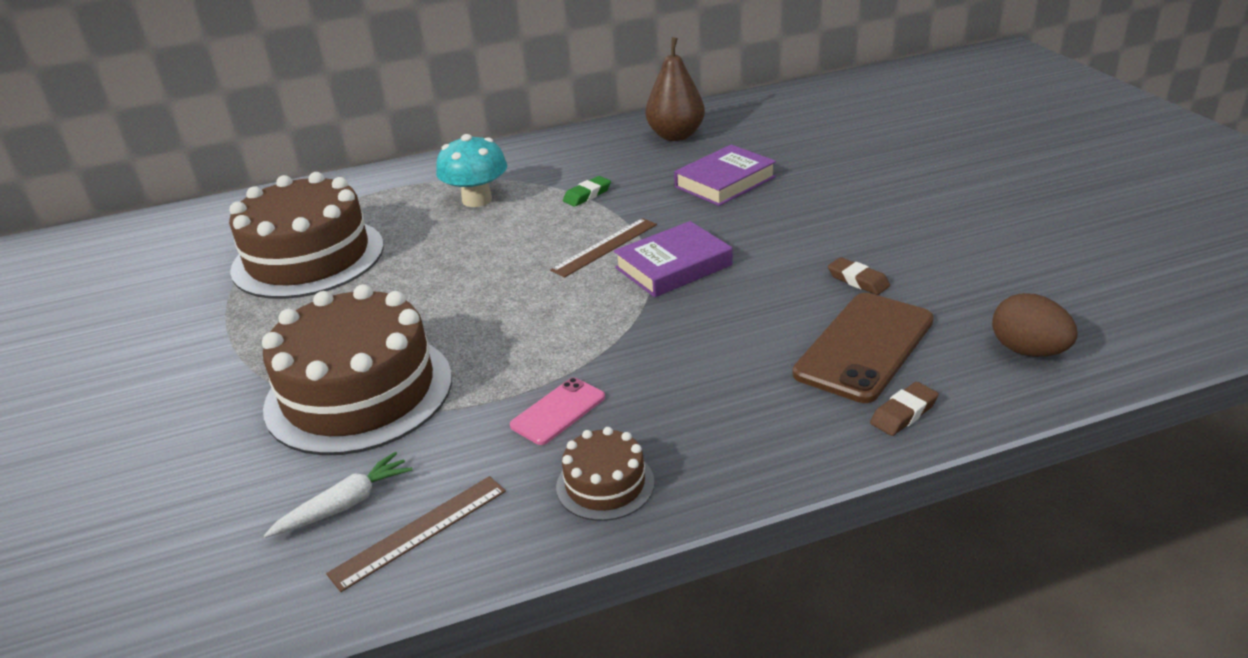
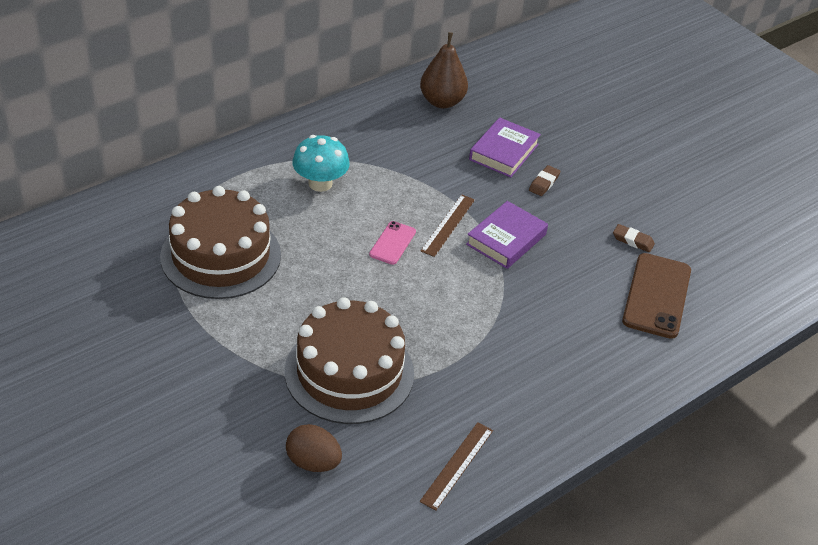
camera: 25 degrees left, 10 degrees up
white carrot [264,452,413,538] -> none
pink phone [510,378,605,445] -> pink phone moved to [369,221,416,265]
brown cake [556,427,655,521] -> none
green eraser [563,176,611,207] -> none
brown eraser [870,382,939,436] -> brown eraser moved to [529,165,560,196]
brown egg [992,293,1078,357] -> brown egg moved to [286,424,342,472]

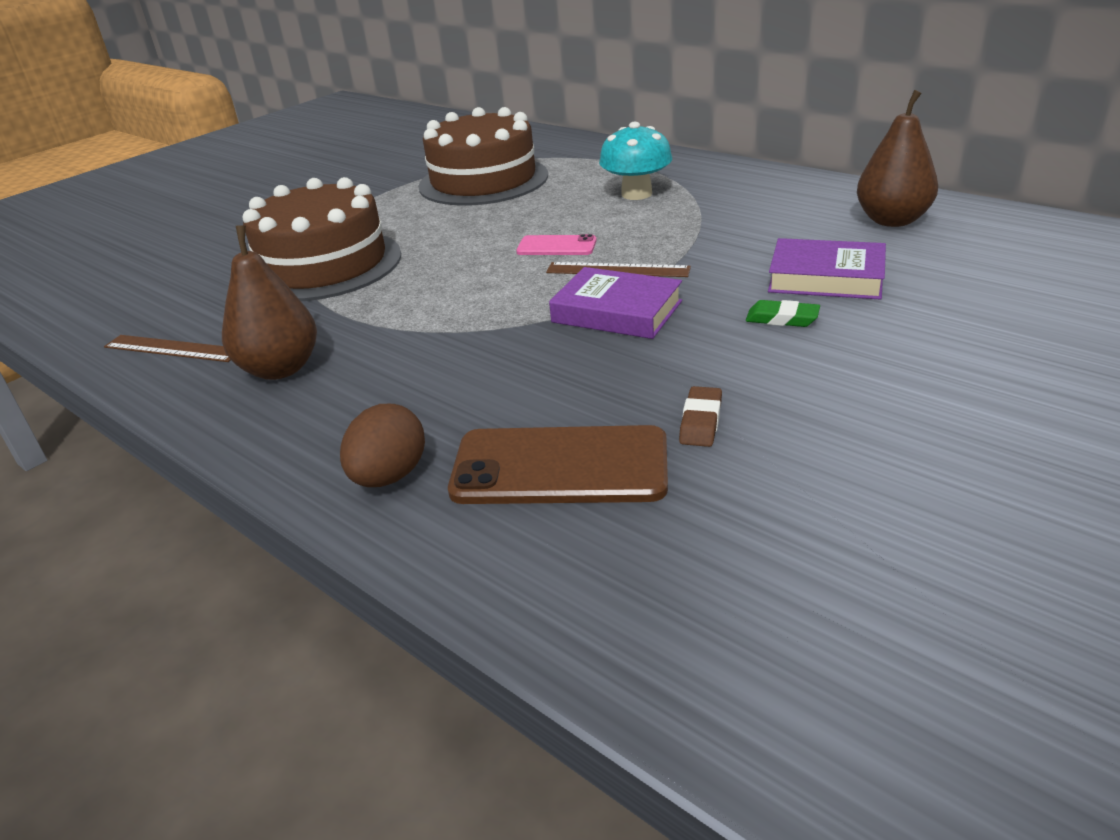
camera: 85 degrees right, 10 degrees down
brown egg [286,424,342,472] -> brown egg moved to [340,404,425,487]
brown eraser [529,165,560,196] -> green eraser [746,300,820,327]
none -> brown pear [222,226,317,380]

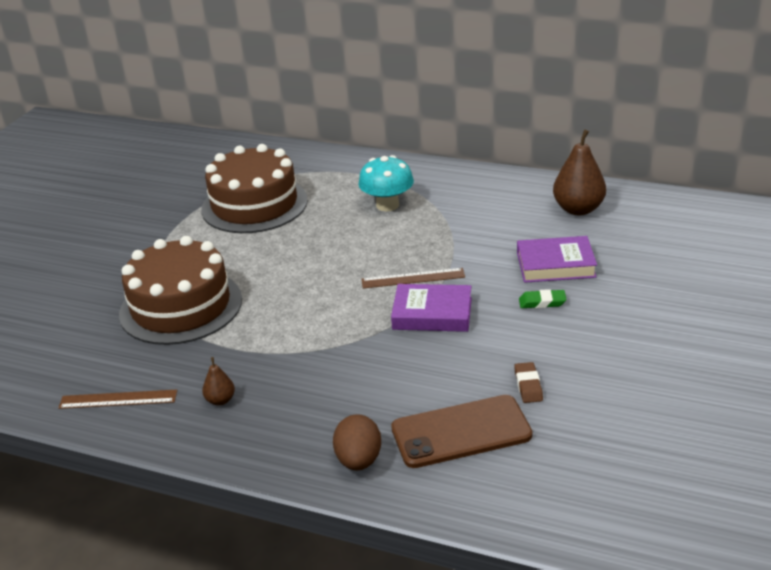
camera: 20 degrees left, 0 degrees up
brown pear [222,226,317,380] -> brown pear [202,357,235,405], size x0.49
pink phone [516,234,597,255] -> none

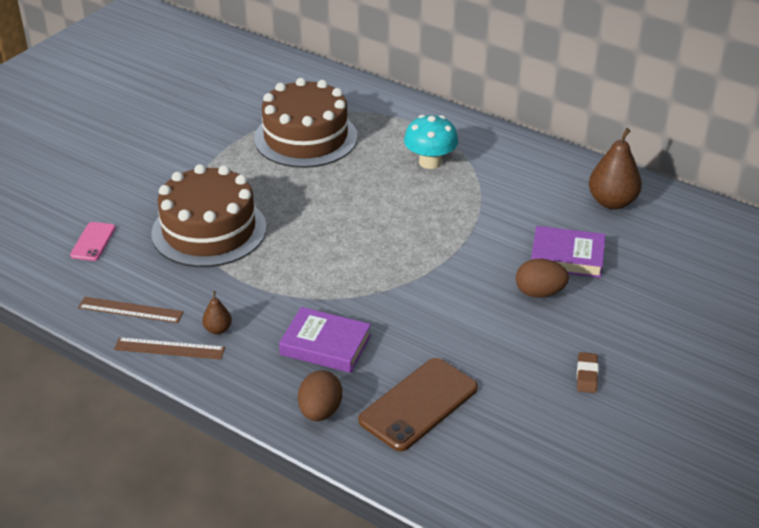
camera: 10 degrees right, 5 degrees up
brown ruler [362,268,465,289] -> brown ruler moved to [114,337,225,359]
purple book [391,284,472,332] -> purple book moved to [279,307,371,373]
brown phone [391,395,533,468] -> brown phone turned 45 degrees counterclockwise [358,358,478,451]
brown eraser [514,362,543,403] -> brown eraser moved to [577,352,598,393]
green eraser [519,289,567,308] -> brown egg [516,259,569,298]
none -> pink phone [70,222,116,261]

